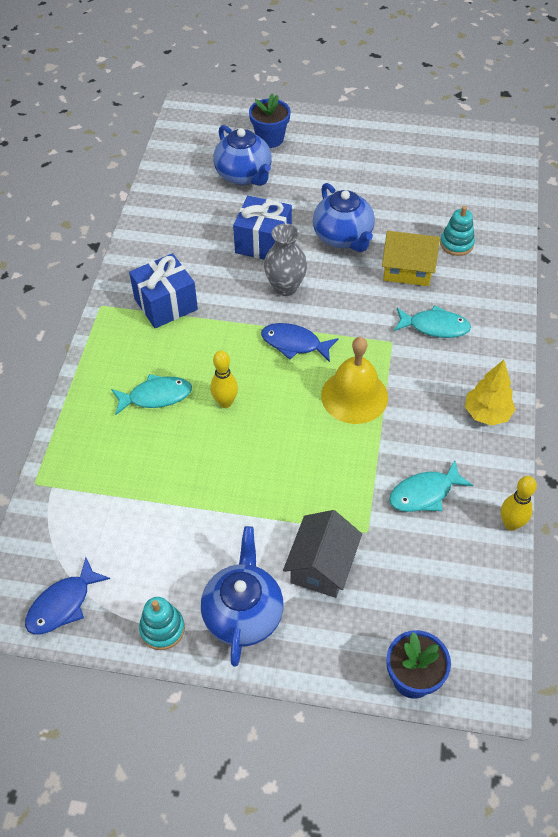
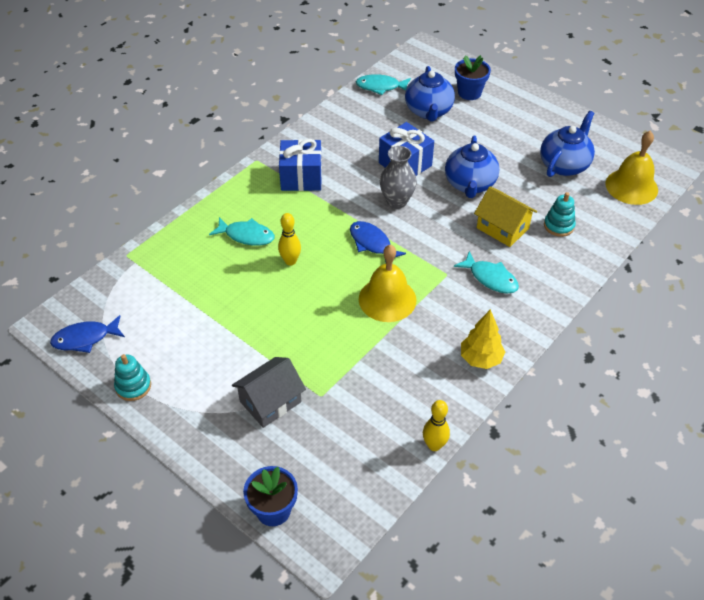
camera: 30 degrees right, 5 degrees down
blue teapot [201,526,284,667] -> blue teapot moved to [540,111,595,177]
turquoise fish [389,460,473,512] -> turquoise fish moved to [356,74,411,95]
none -> yellow bell [606,131,658,205]

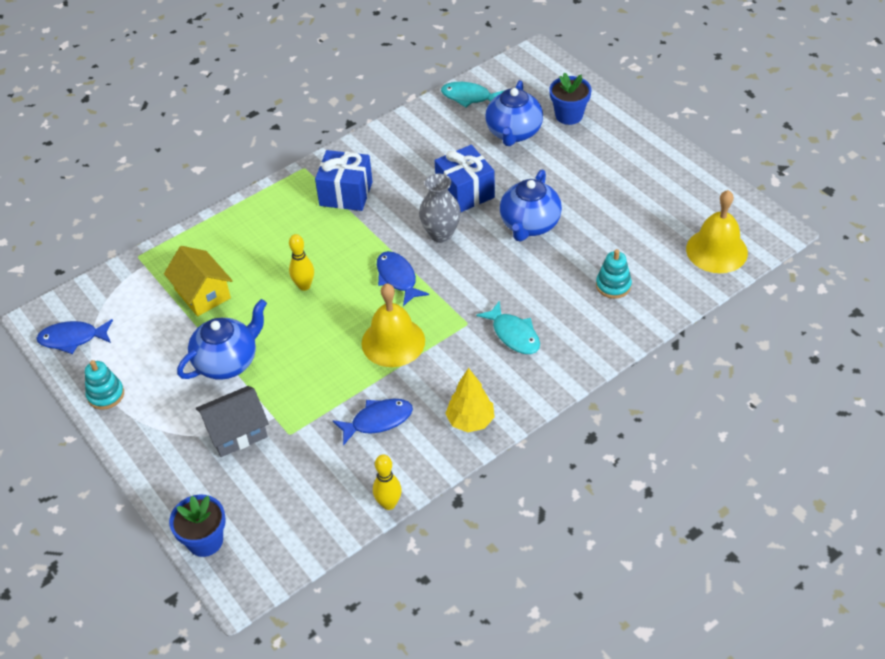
camera: 15 degrees right, 0 degrees up
turquoise fish [209,217,275,246] -> none
yellow house [474,186,537,247] -> yellow house moved to [164,246,233,316]
blue teapot [540,111,595,177] -> blue teapot moved to [177,299,267,380]
none -> blue fish [333,399,413,446]

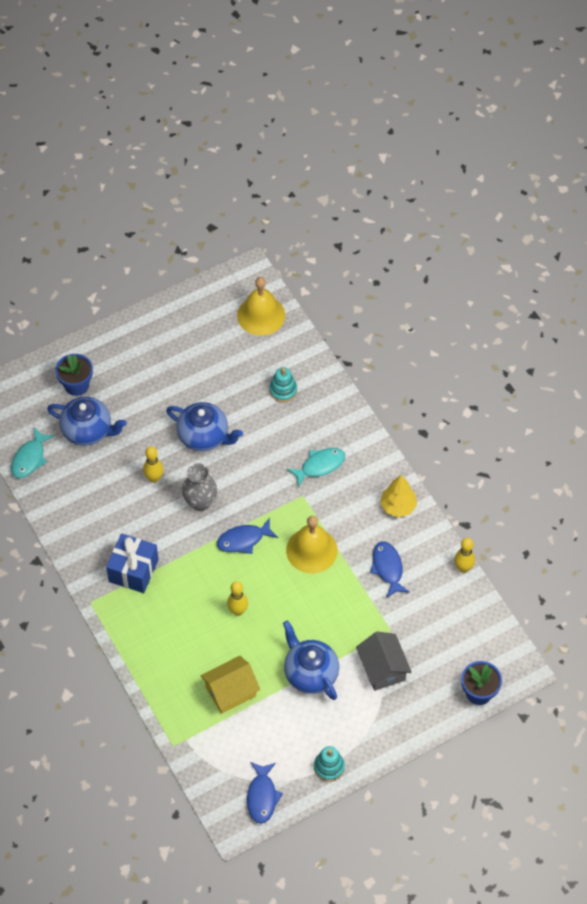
camera: 85 degrees left, 10 degrees up
blue gift [435,145,495,212] -> yellow bowling pin [143,446,164,483]

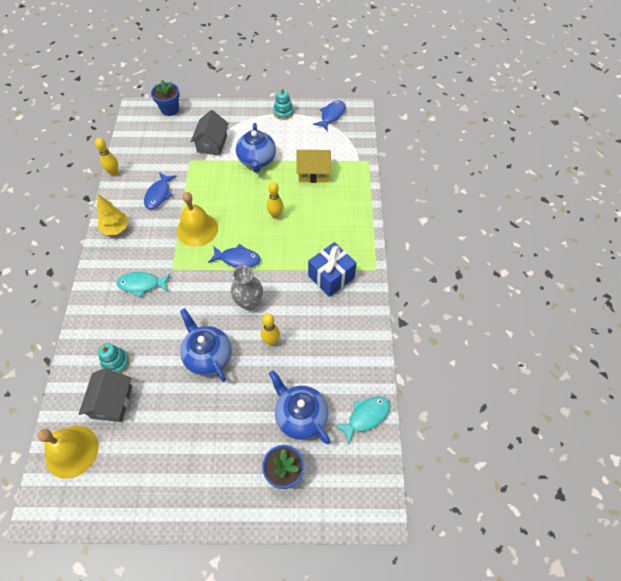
camera: 150 degrees left, 0 degrees up
none -> grey house [79,368,132,422]

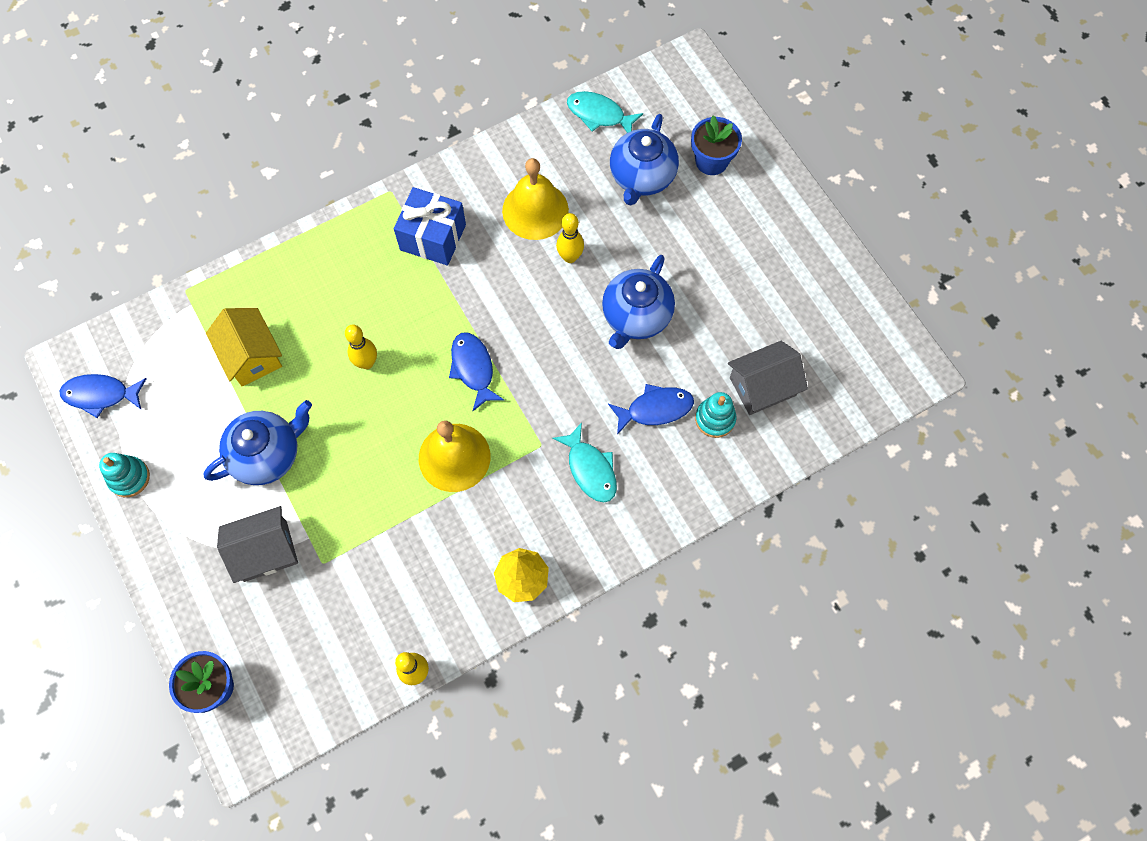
camera: 120 degrees left, 10 degrees up
yellow bell [37,426,99,479] -> yellow bell moved to [502,158,569,240]
blue fish [144,172,176,209] -> blue fish moved to [608,384,694,435]
grey vase [231,266,263,310] -> none

